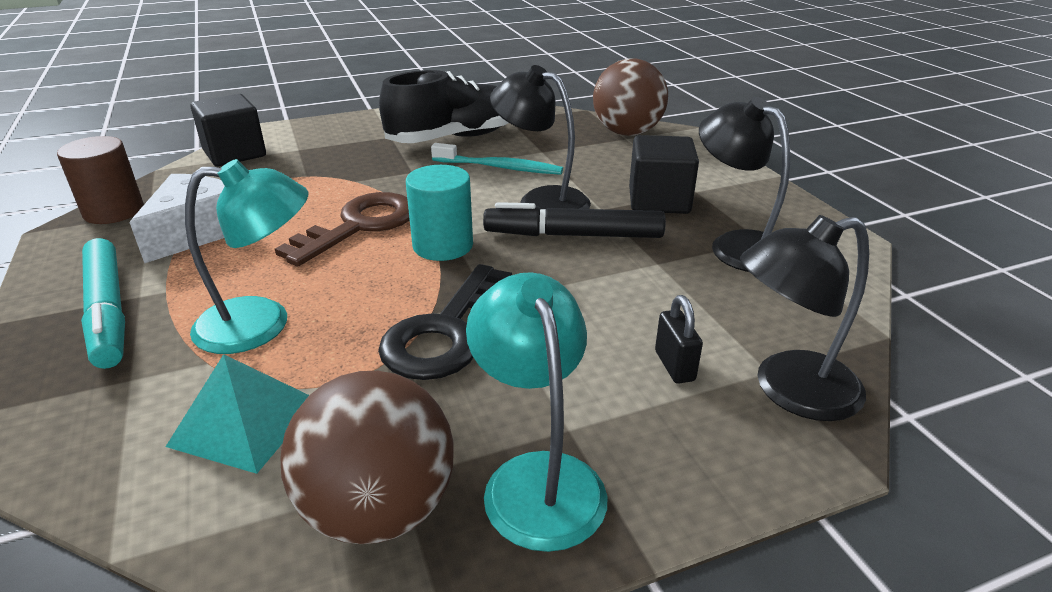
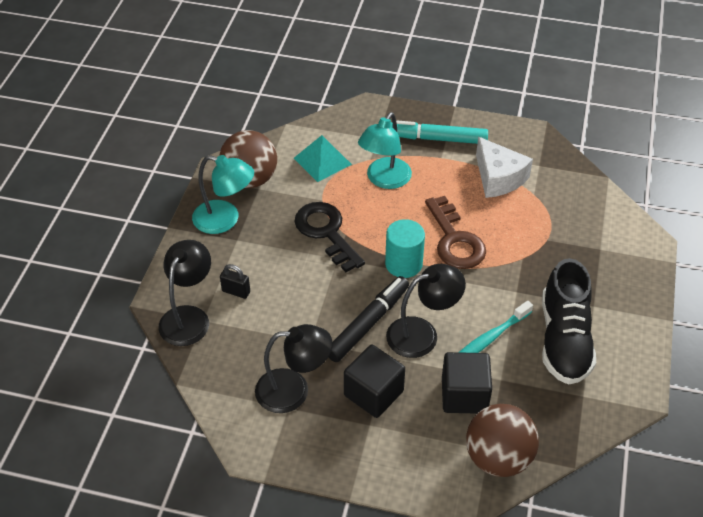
camera: 125 degrees right, 15 degrees up
brown cylinder [57,136,144,224] -> none
black cube [191,94,266,166] -> black cube moved to [442,352,492,414]

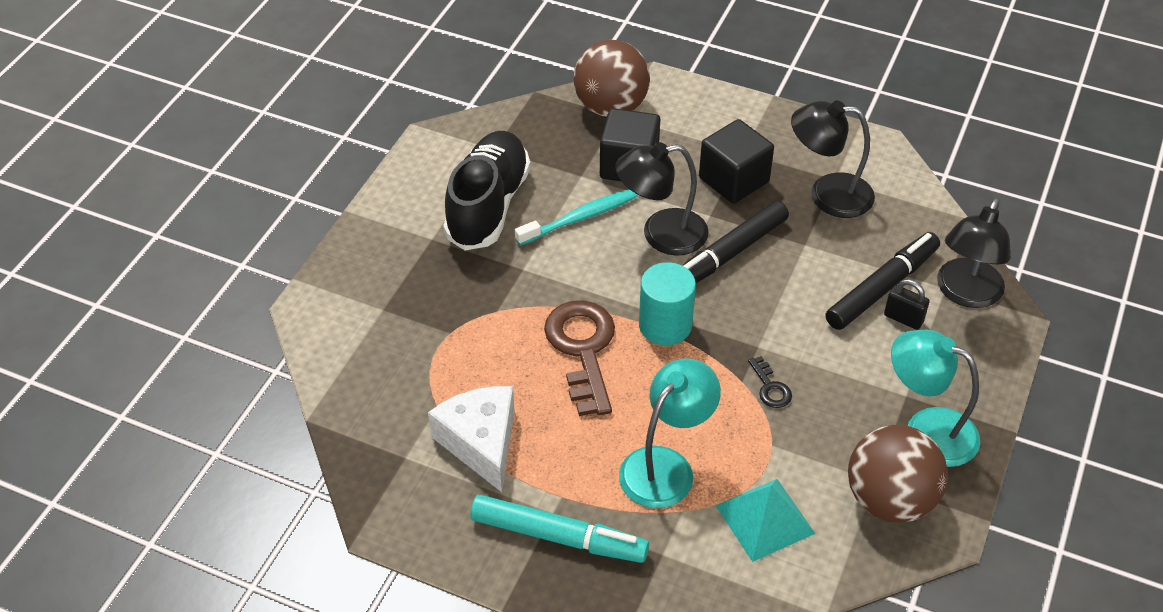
camera: 170 degrees left, 0 degrees up
black key [294,202,365,272] -> black key [748,356,792,408], size x0.45
none -> black marker [826,232,940,330]

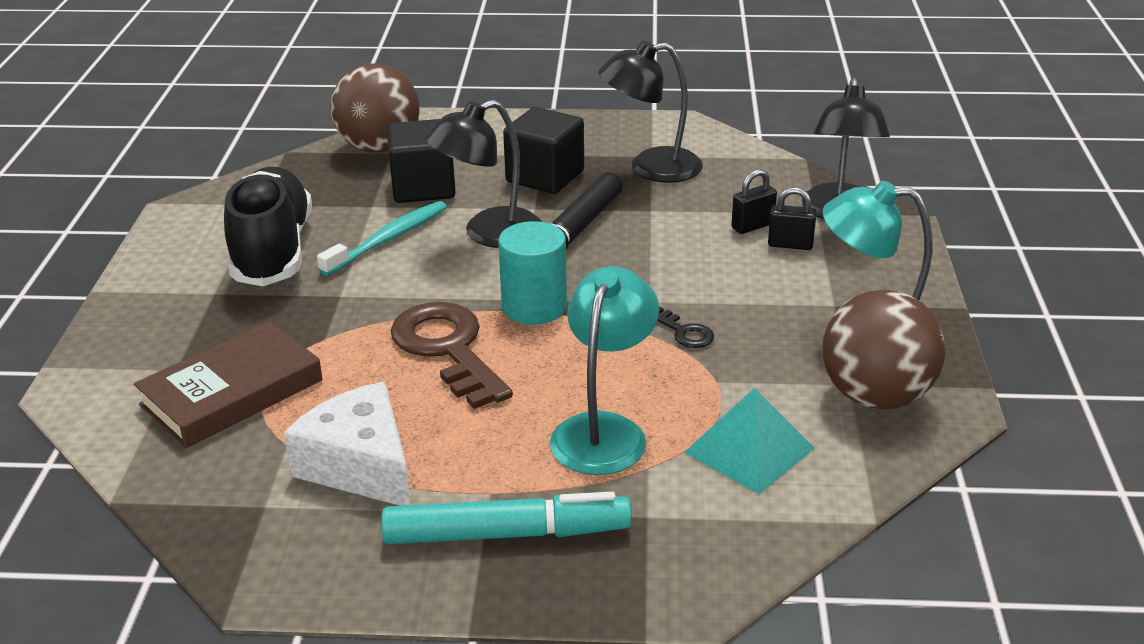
camera: 20 degrees left, 15 degrees down
black marker [826,232,940,330] -> black padlock [731,169,777,234]
none -> brown book [134,321,323,448]

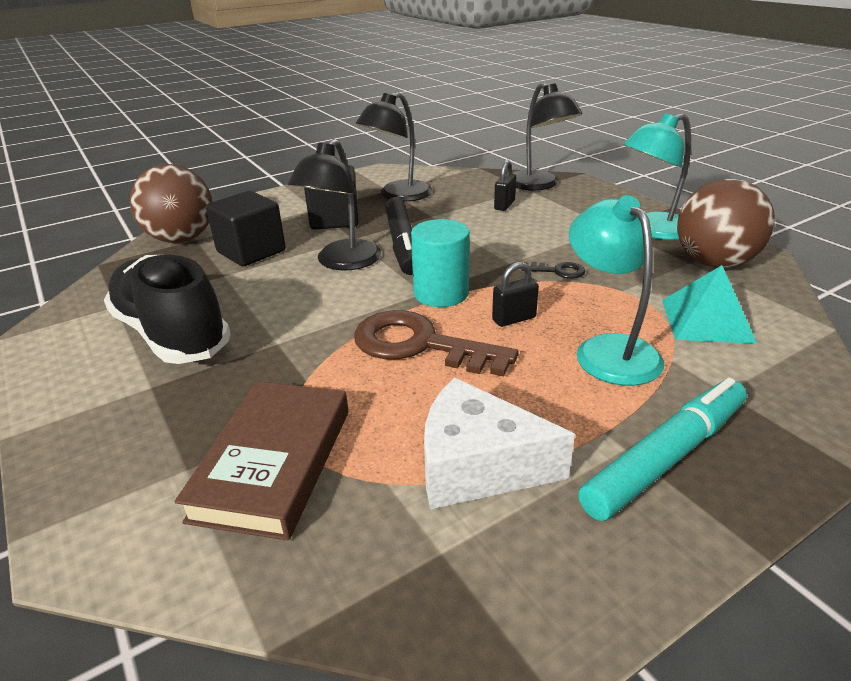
camera: 35 degrees left, 0 degrees up
turquoise toothbrush [317,201,447,276] -> none
black padlock [768,187,817,250] -> black padlock moved to [492,262,539,327]

